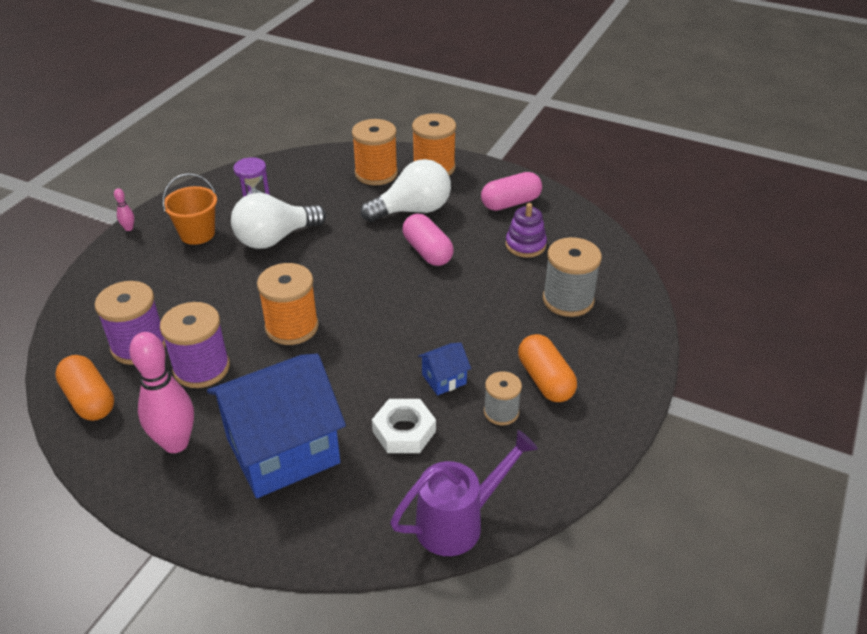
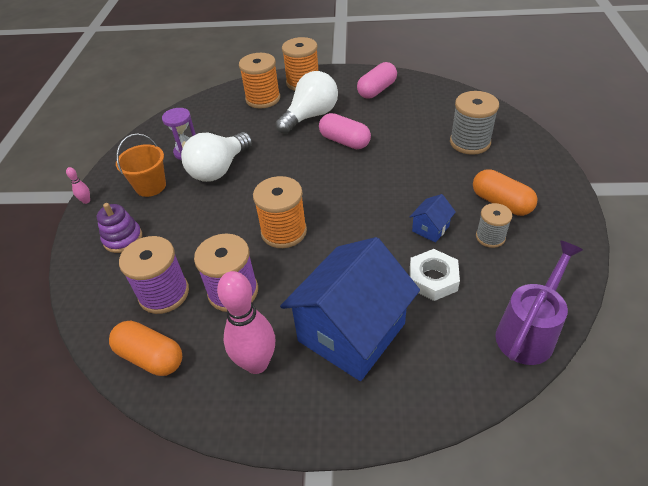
camera: 20 degrees left, 5 degrees up
purple stacking toy [505,203,547,258] -> purple stacking toy moved to [97,203,142,253]

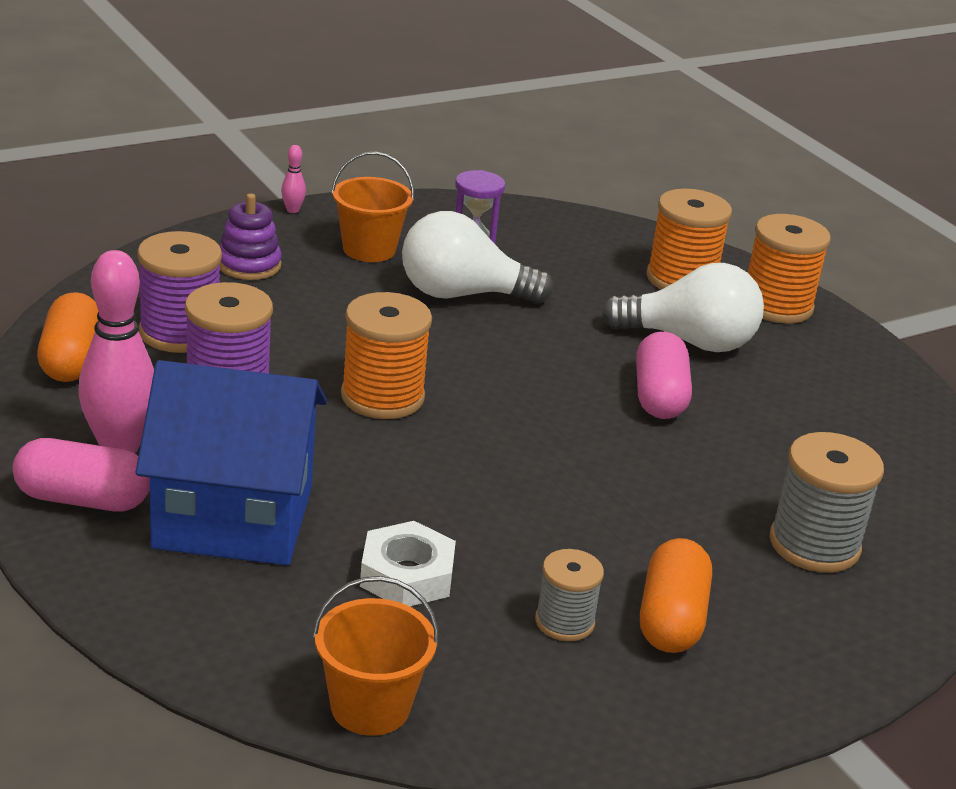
camera: 50 degrees right, 15 degrees down
pink capsule [357,62,397,99] -> pink capsule moved to [13,438,150,512]
blue house [410,194,456,243] -> none
purple watering can [495,240,583,365] -> orange bucket [313,576,439,736]

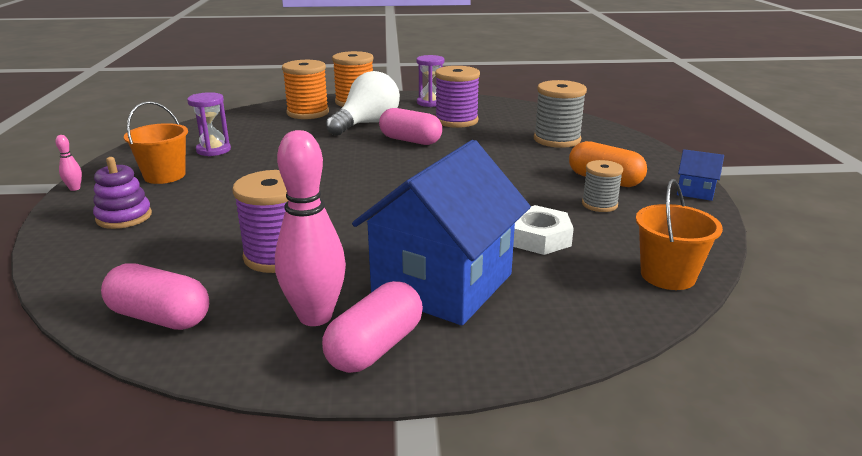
camera: 60 degrees left, 5 degrees down
orange capsule [37,292,98,382] -> pink capsule [101,263,209,330]
purple spool [137,231,222,353] -> purple spool moved to [435,66,480,128]
orange spool [341,292,432,419] -> none
white light bulb [402,211,554,304] -> none
none -> purple hourglass [416,55,444,107]
none -> blue house [677,149,724,201]

